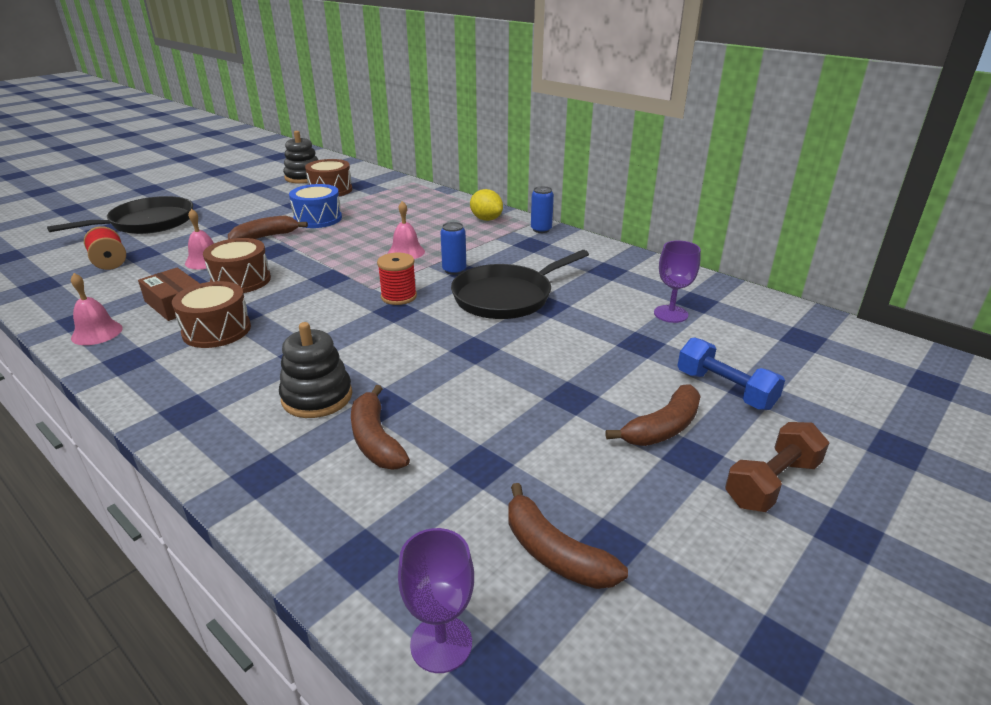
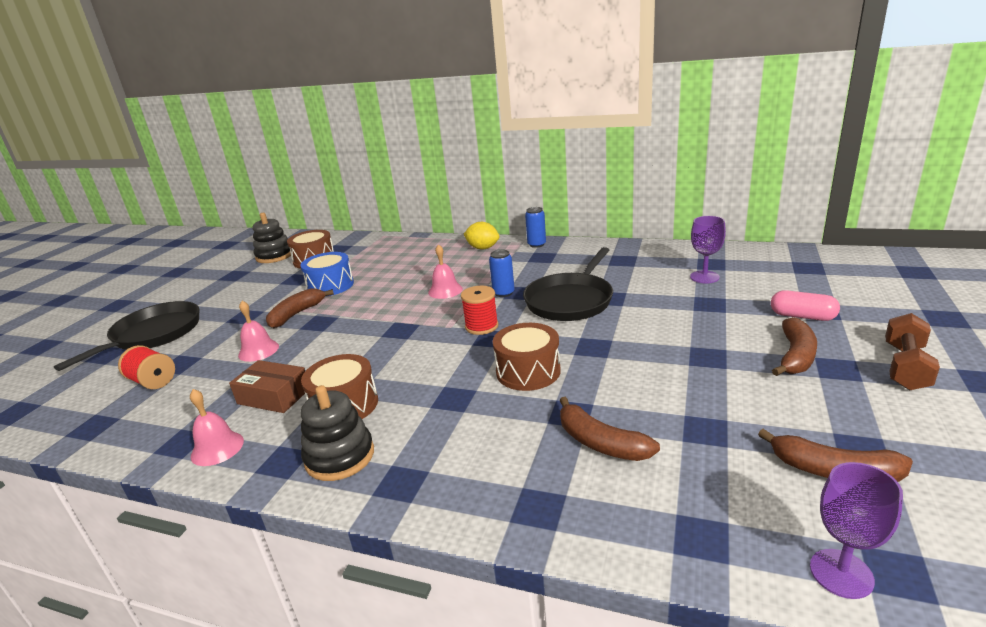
camera: 20 degrees left, 5 degrees down
brown drum [203,238,271,293] -> brown drum moved to [493,323,561,391]
black stacking toy [279,322,352,418] -> black stacking toy moved to [301,385,374,481]
blue dumbbell [677,337,785,410] -> pink capsule [771,290,840,321]

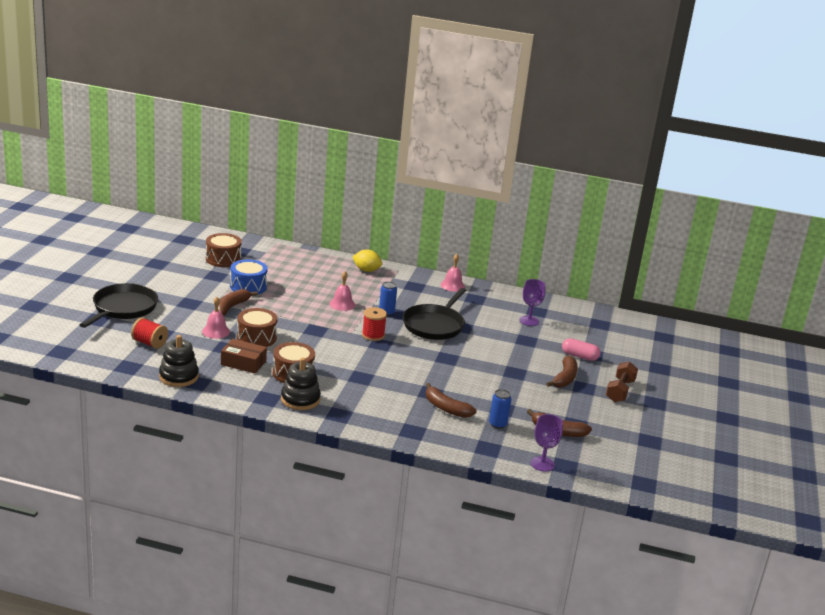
camera: 10 degrees left, 0 degrees up
pink bell [190,389,244,466] -> pink bell moved to [441,254,465,292]
black stacking toy [253,213,291,263] -> black stacking toy moved to [159,335,199,387]
brown drum [493,323,561,391] -> brown drum moved to [237,308,278,347]
blue can [525,207,546,248] -> blue can moved to [489,389,512,429]

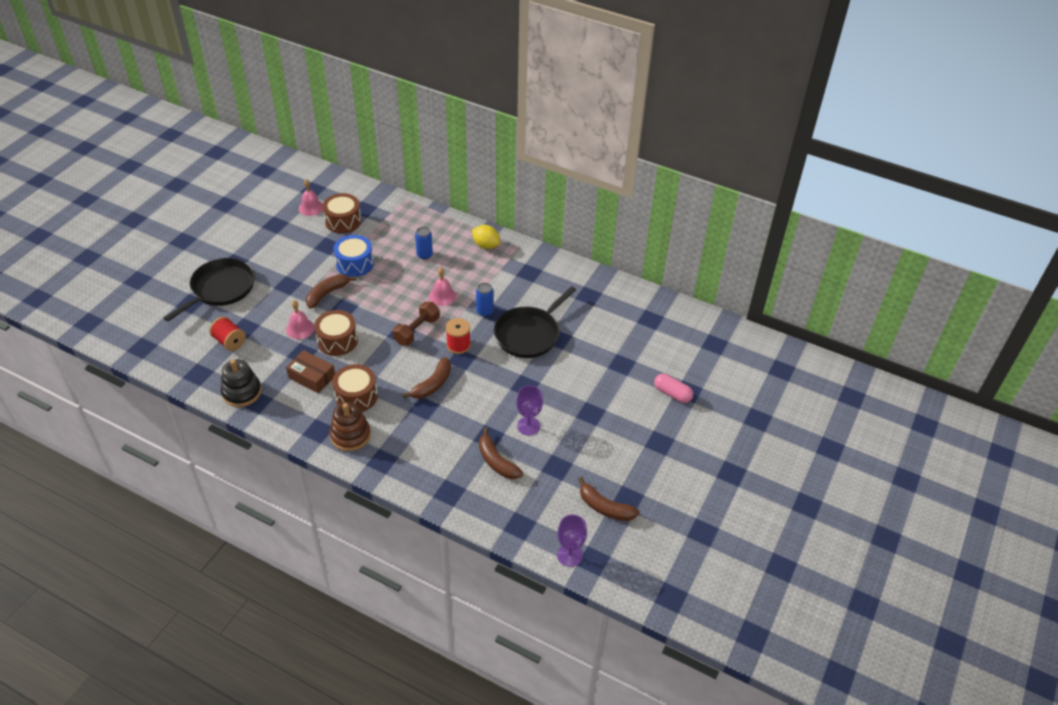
camera: 15 degrees right, 20 degrees up
black stacking toy [281,358,321,410] -> brown stacking toy [330,402,371,451]
pink bell [441,254,465,292] -> pink bell moved to [299,179,323,216]
blue can [489,389,512,429] -> blue can moved to [415,227,433,260]
purple goblet [520,279,546,326] -> purple goblet moved to [516,385,543,436]
brown banana [546,356,578,388] -> brown banana moved to [402,357,451,399]
brown dumbbell [606,362,638,402] -> brown dumbbell moved to [393,302,440,345]

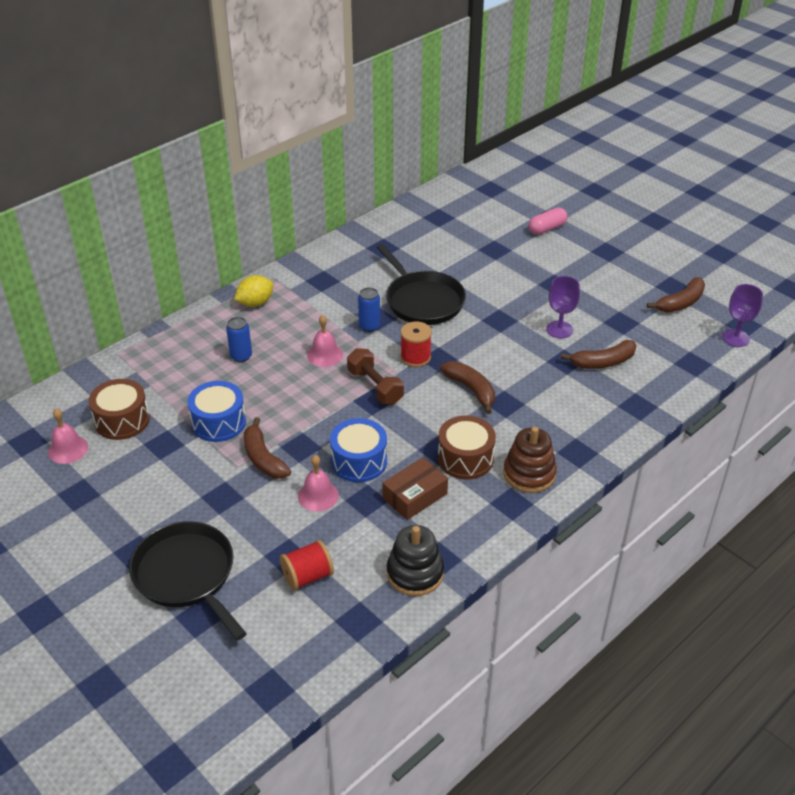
camera: 70 degrees left, 5 degrees down
brown drum [314,310,358,356] -> blue drum [330,418,387,482]

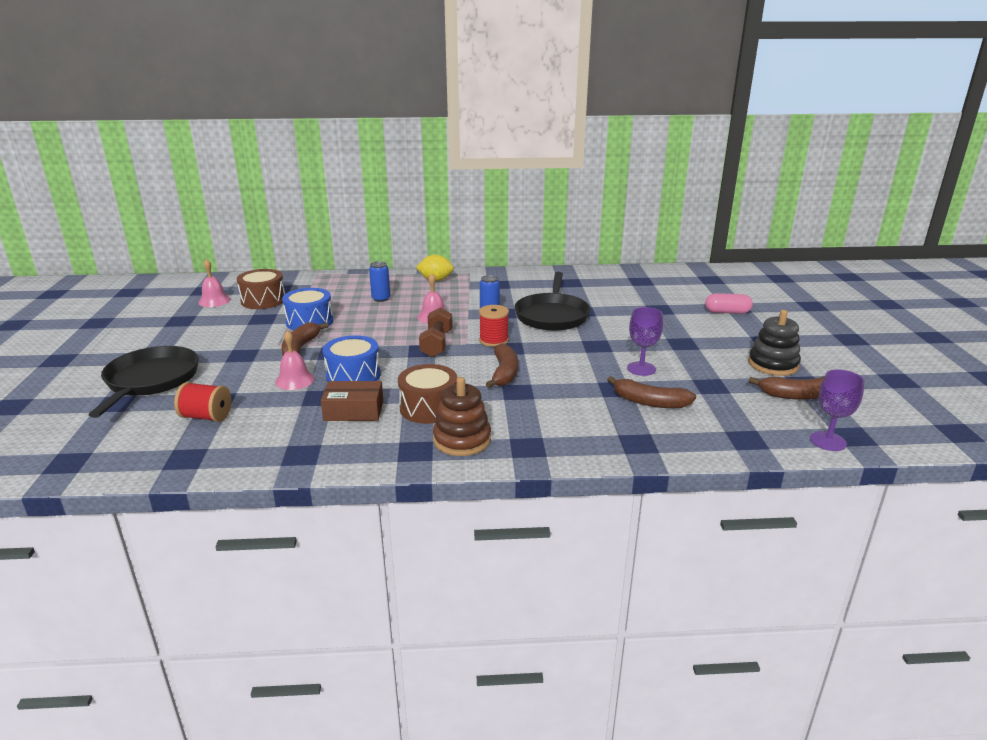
camera: 40 degrees right, 15 degrees down
black stacking toy [387,525,444,596] -> black stacking toy moved to [748,310,801,376]

